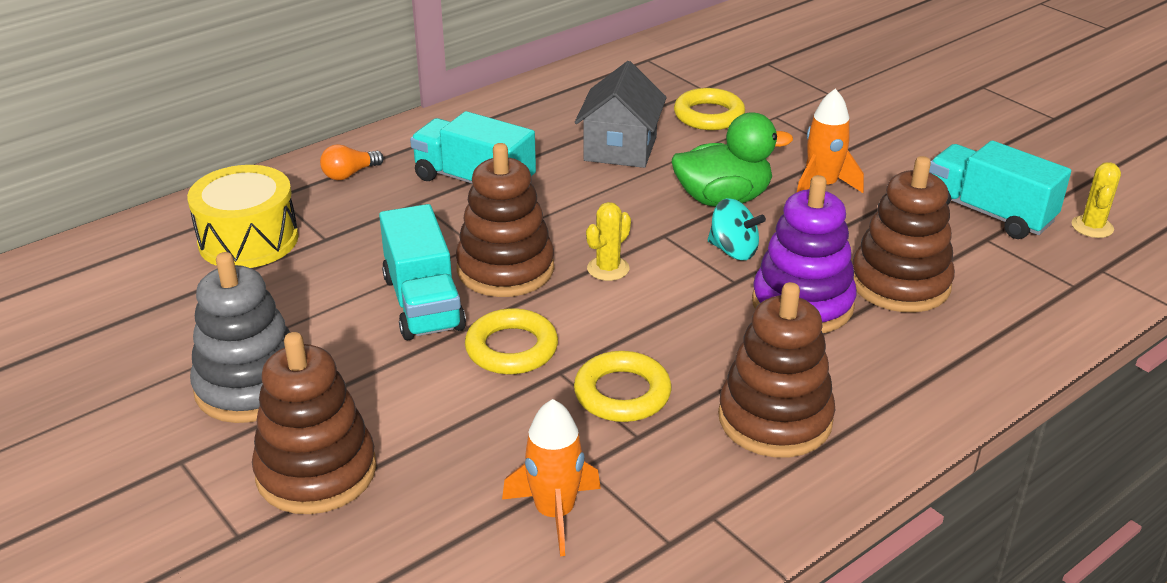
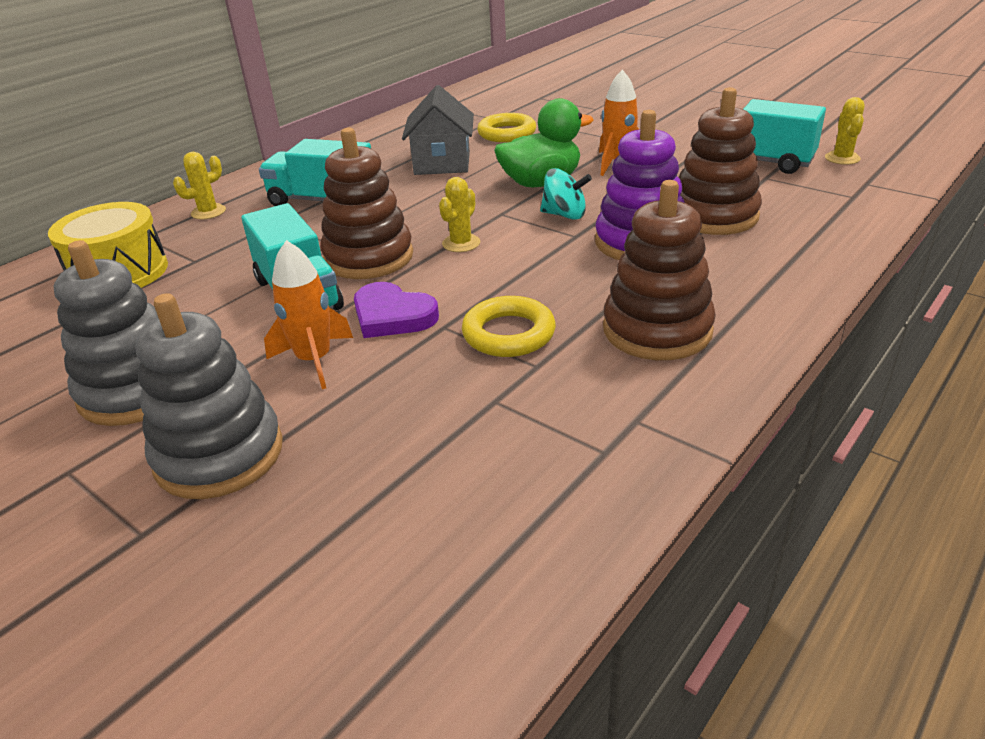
camera: 10 degrees left, 0 degrees up
brown stacking toy [252,332,376,514] -> grey stacking toy [135,293,283,499]
orange light bulb [320,144,384,180] -> yellow cactus [173,152,226,219]
yellow ring [465,308,558,374] -> purple heart [354,282,439,338]
orange rocket [502,399,601,556] -> orange rocket moved to [264,240,353,389]

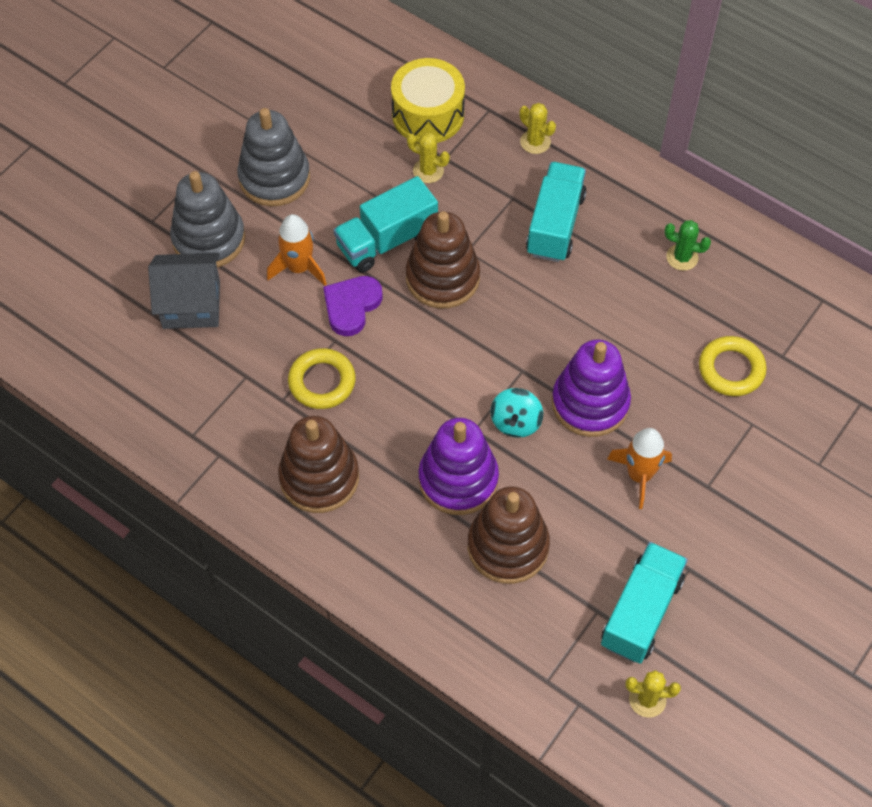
camera: 85 degrees right, 25 degrees up
grey house [402,85,474,175] -> grey house moved to [148,253,220,329]
yellow cactus [439,177,480,252] -> yellow cactus moved to [407,132,450,183]
green duck [494,98,594,187] -> purple stacking toy [552,339,631,437]
none -> green cactus [664,220,711,271]

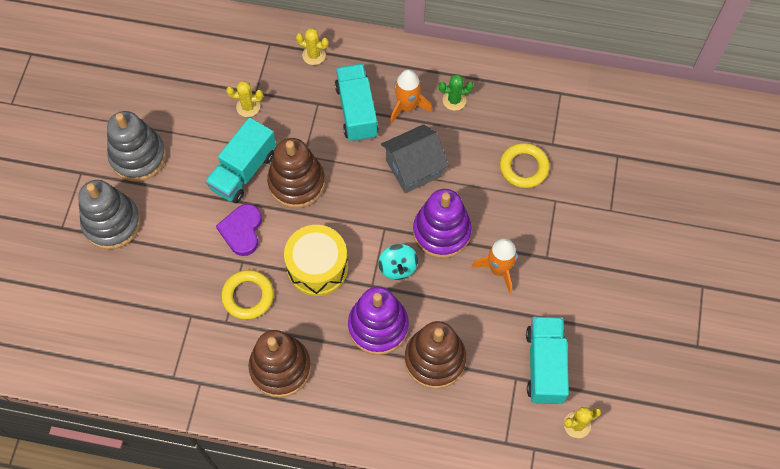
camera: 25 degrees left, 5 degrees up
grey house [148,253,220,329] -> grey house moved to [381,124,449,193]
orange rocket [267,214,327,286] -> orange rocket moved to [390,69,433,124]
yellow drum [391,58,465,143] -> yellow drum moved to [284,225,348,296]

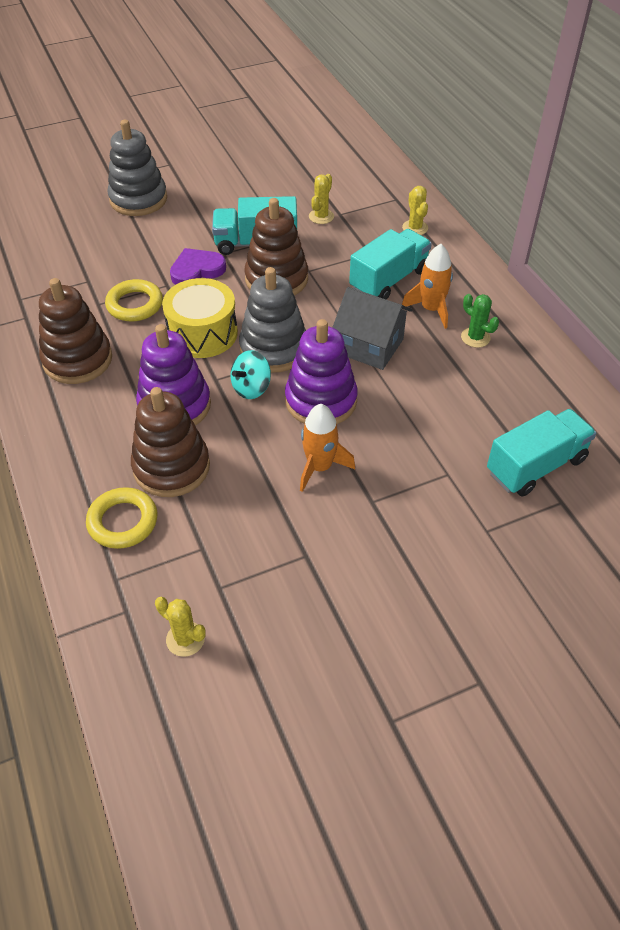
camera: 55 degrees right, 15 degrees down
grey stacking toy [107,111,166,181] -> grey stacking toy moved to [239,267,306,373]
yellow cactus [226,81,263,117] -> yellow cactus turned 60 degrees clockwise [309,174,334,224]
yellow ring [500,143,550,188] -> yellow ring moved to [86,487,157,549]
turquoise truck [526,317,569,404] -> turquoise truck moved to [487,409,596,496]

